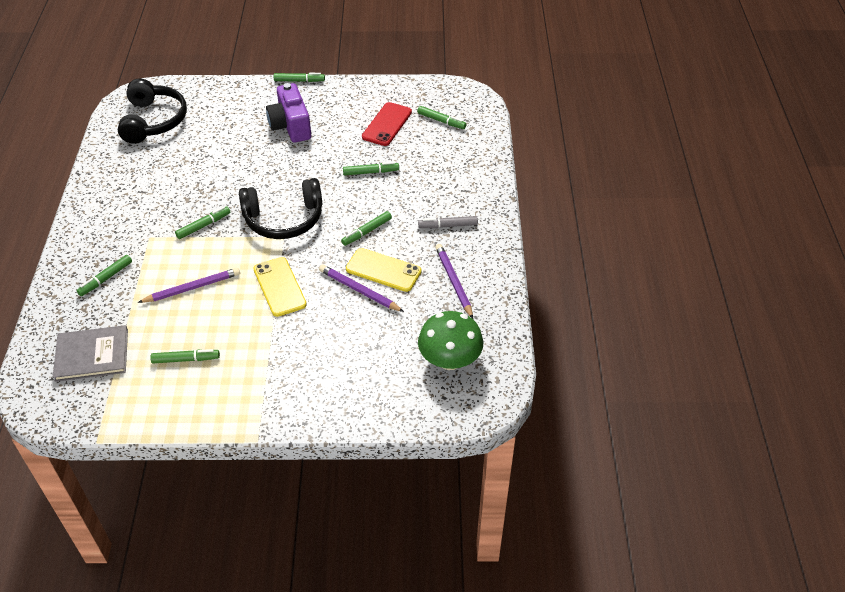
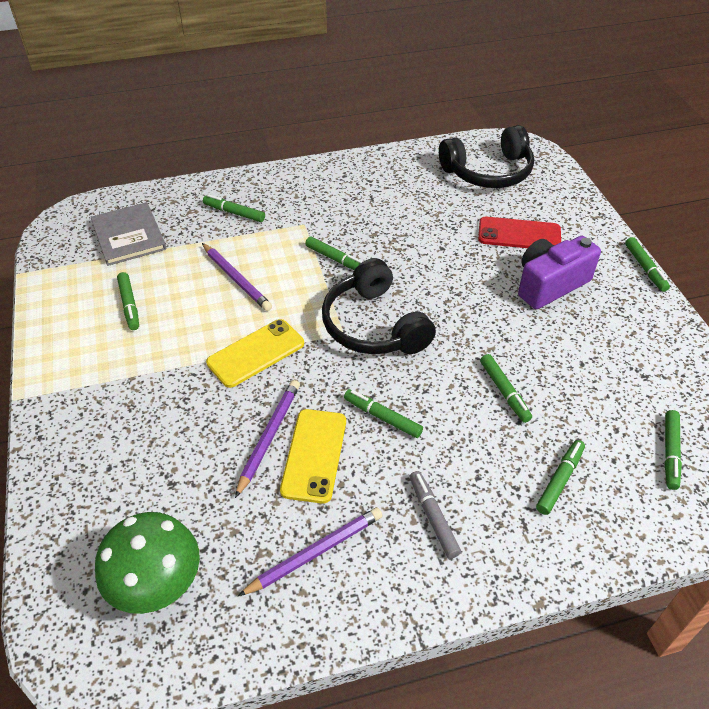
camera: 75 degrees right, 0 degrees up
red phone [362,102,412,146] -> red phone moved to [478,216,561,248]
none -> green marker [536,440,585,515]

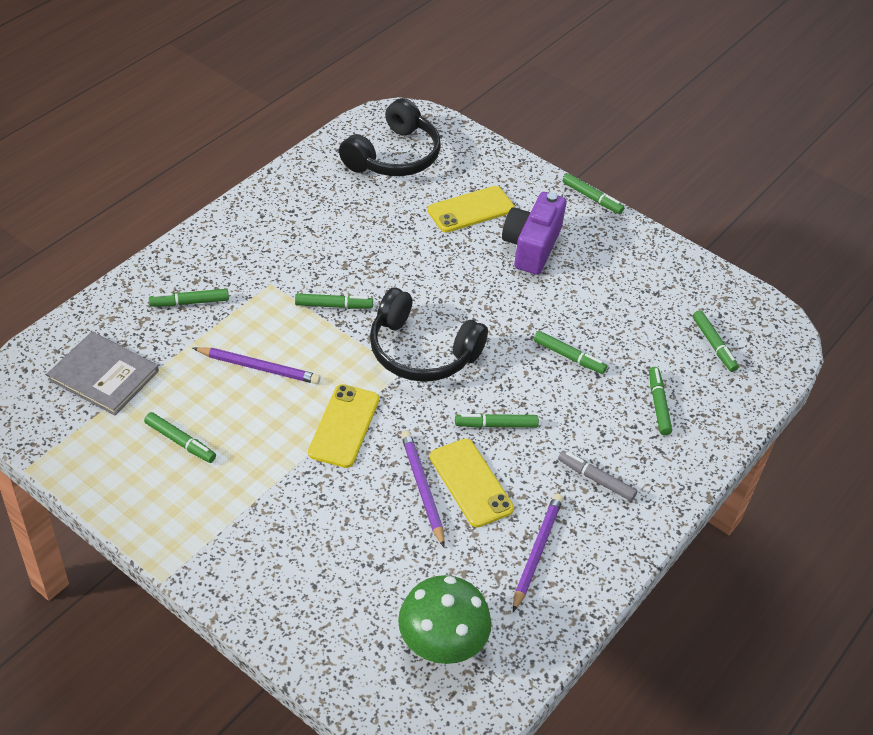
camera: 40 degrees left, 0 degrees up
red phone [478,216,561,248] -> yellow phone [427,186,515,232]

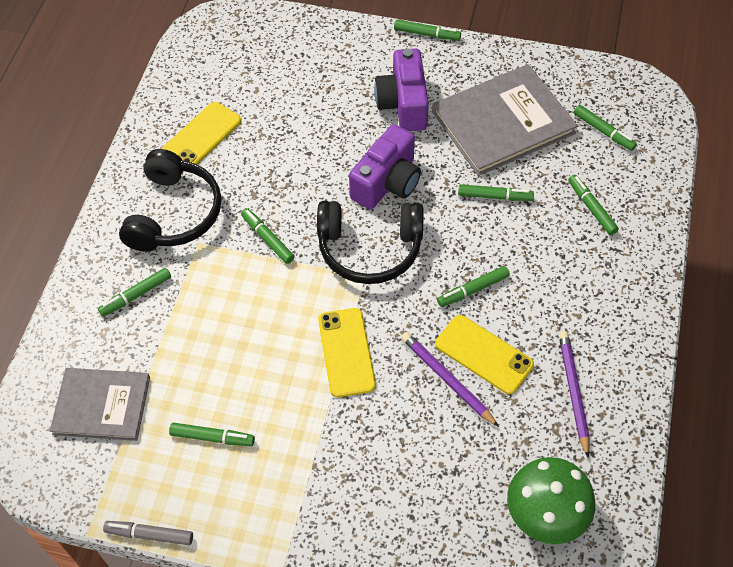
camera: 20 degrees left, 10 degrees up
purple pencil [193,347,320,384] -> none
green marker [295,293,373,309] -> green marker turned 105 degrees counterclockwise [241,208,295,264]
black headphones [339,98,441,176] -> black headphones moved to [119,149,221,252]
yellow phone [427,186,515,232] -> yellow phone moved to [162,102,241,164]
grey marker [558,451,637,501] -> grey marker moved to [103,521,193,545]
none -> purple camera [349,124,421,209]
none -> grey book [432,64,578,176]

